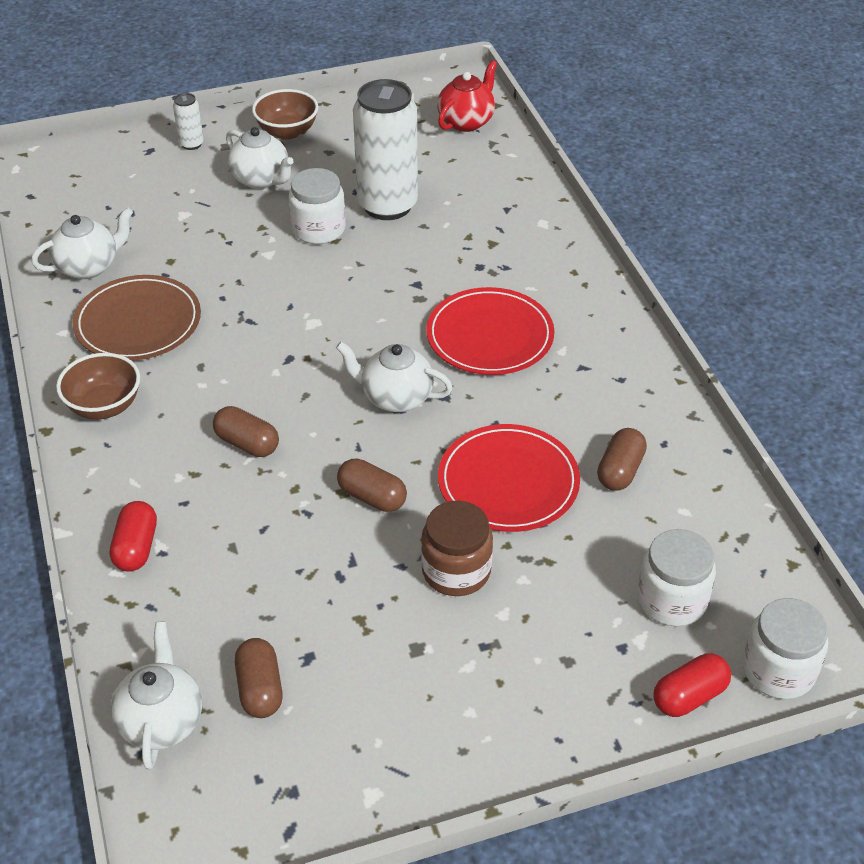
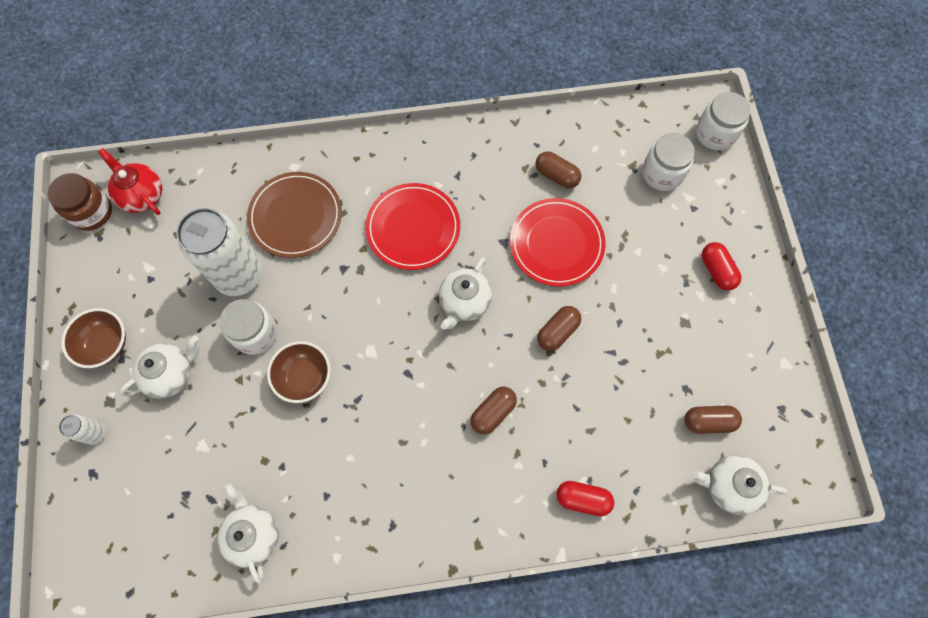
camera: 80 degrees left, 25 degrees up
brown bowl [56,353,140,419] -> brown bowl moved to [267,341,331,403]
brown plate [73,275,201,361] -> brown plate moved to [247,172,342,258]
brown jar [421,501,493,596] -> brown jar moved to [47,173,112,231]
red capsule [653,653,731,717] -> red capsule moved to [702,242,741,291]

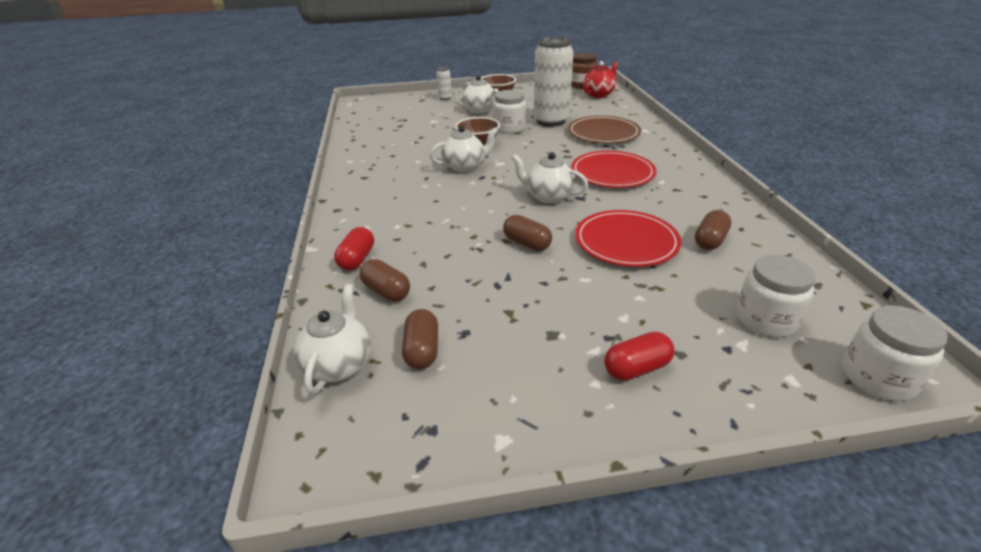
camera: 90 degrees right, 35 degrees down
white teapot [217,483,279,584] -> white teapot moved to [430,126,498,172]
brown capsule [470,387,517,434] -> brown capsule moved to [359,259,410,301]

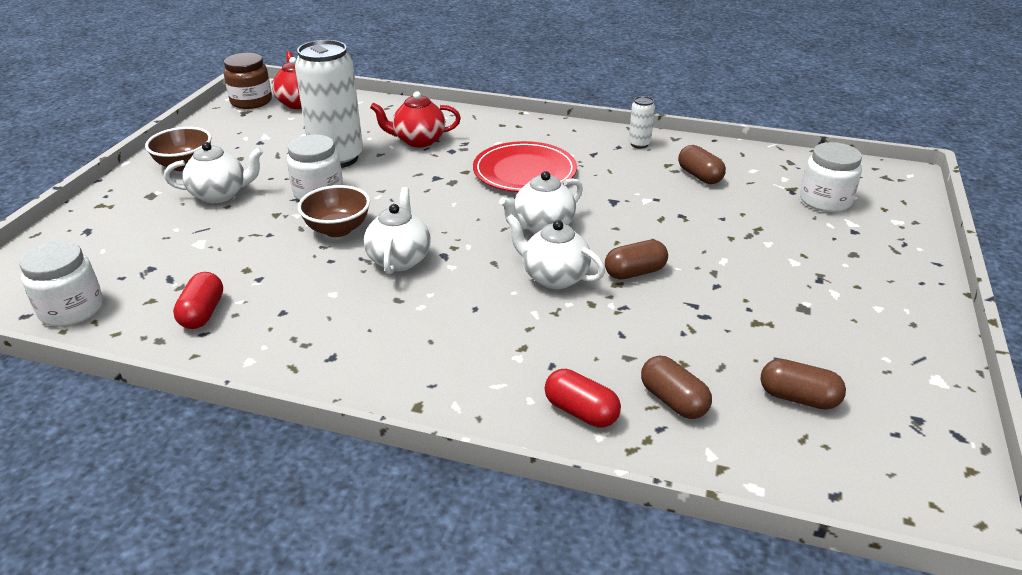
camera: 65 degrees left, 0 degrees up
white teapot [293,284,371,394] -> white teapot moved to [506,214,605,289]
brown capsule [359,259,410,301] -> brown capsule turned 75 degrees clockwise [641,356,712,419]
white can [436,67,452,100] -> white can moved to [629,96,655,148]
brown plate [568,116,641,143] -> red teapot [370,91,461,147]
red plate [575,210,681,267] -> none
red capsule [604,332,674,380] -> red capsule moved to [173,272,223,329]
white jar [842,306,948,401] -> white jar moved to [20,241,103,327]

